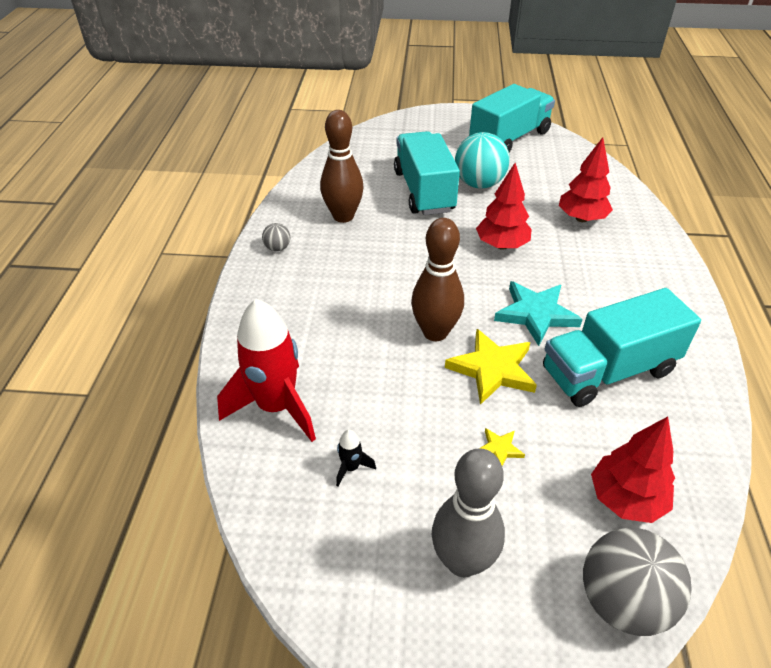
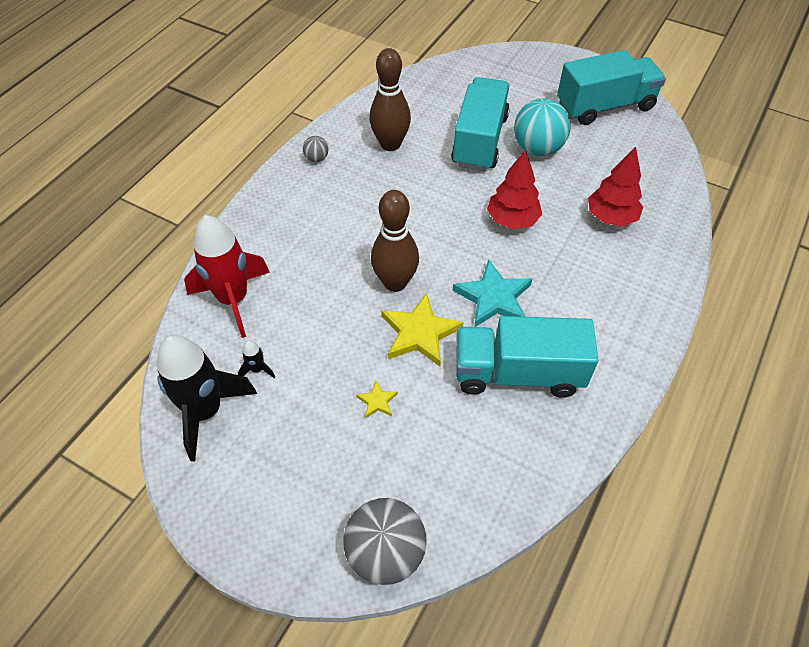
camera: 25 degrees right, 10 degrees up
grey bowling pin [432,448,505,577] -> none
red tree [591,417,675,523] -> none
none -> black rocket [157,335,257,461]

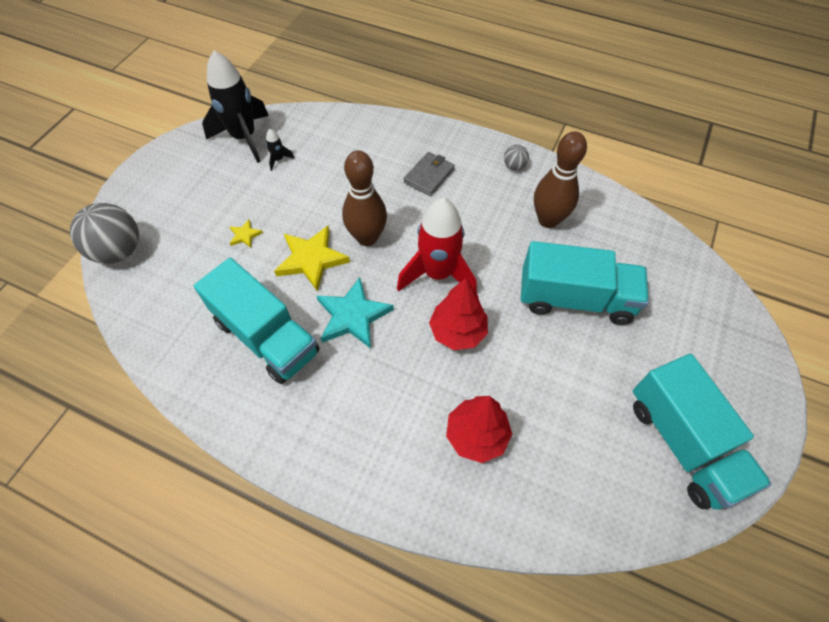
camera: 85 degrees right, 5 degrees up
red rocket [184,215,270,338] -> red rocket moved to [397,198,477,293]
turquoise truck [456,316,598,398] -> turquoise truck turned 135 degrees clockwise [194,258,320,384]
turquoise ball [514,98,571,156] -> none
none -> grey wallet [404,152,455,196]

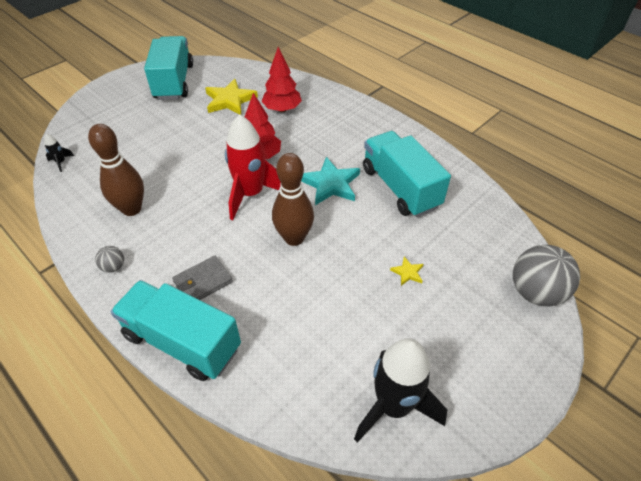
camera: 160 degrees left, 10 degrees down
black rocket [266,129,295,171] -> black rocket moved to [44,134,74,172]
yellow star [274,226,350,292] -> yellow star moved to [205,79,258,115]
turquoise truck [521,241,649,325] -> turquoise truck moved to [111,280,241,381]

